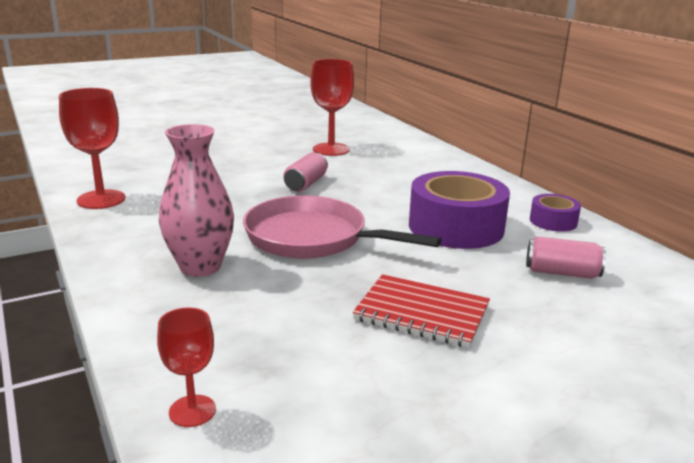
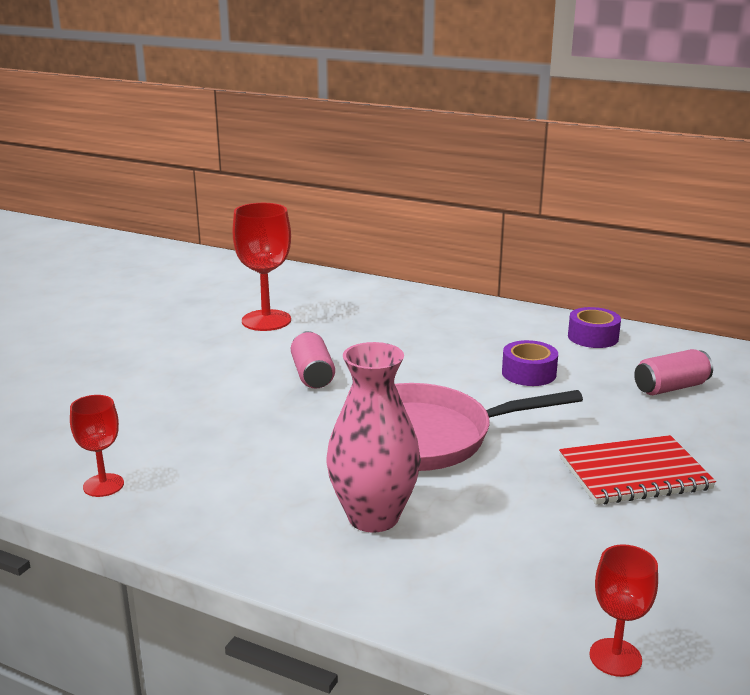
camera: 35 degrees left, 0 degrees up
red goblet [59,88,125,209] -> red goblet [70,395,124,497], size x0.58
purple tape [409,171,510,249] -> purple tape [502,340,558,386], size x0.50

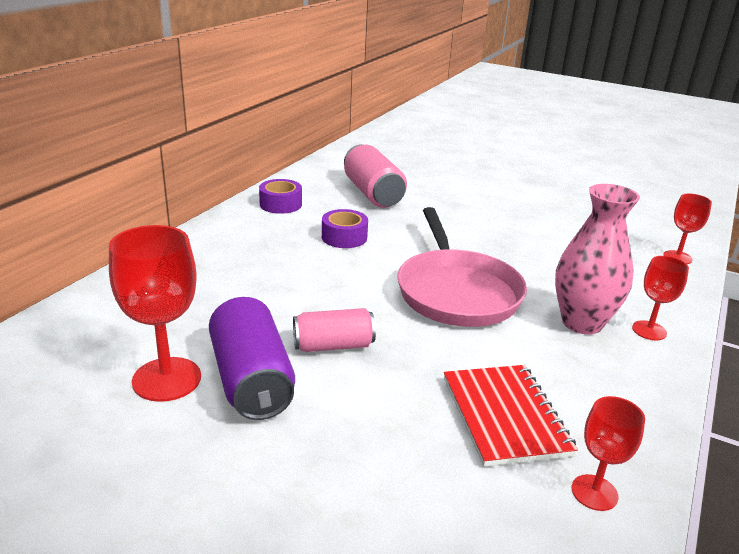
camera: 90 degrees left, 5 degrees up
red notebook [559,435,716,505] -> red notebook moved to [444,365,578,467]
pink can [634,349,713,395] -> pink can [344,144,407,208], size x1.56
none -> purple can [209,297,295,420]
none -> red goblet [632,256,689,340]

